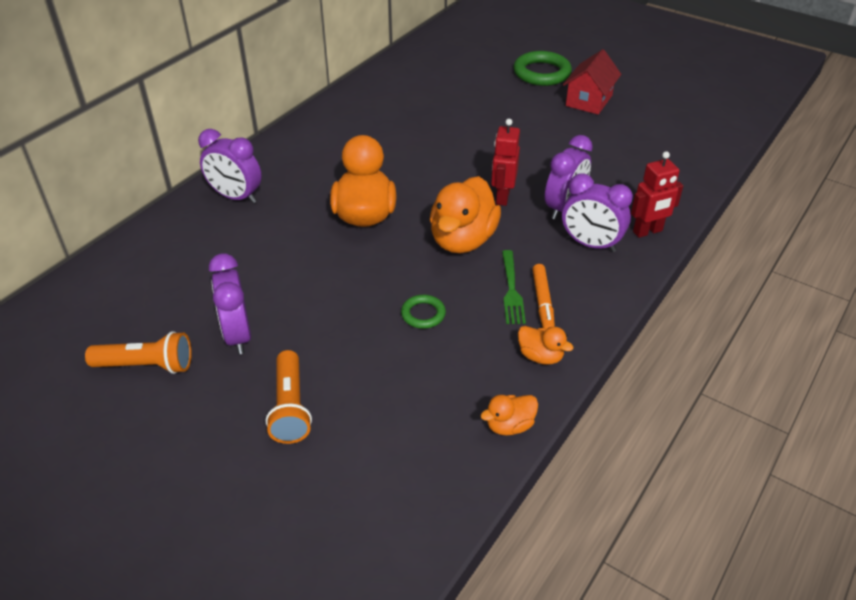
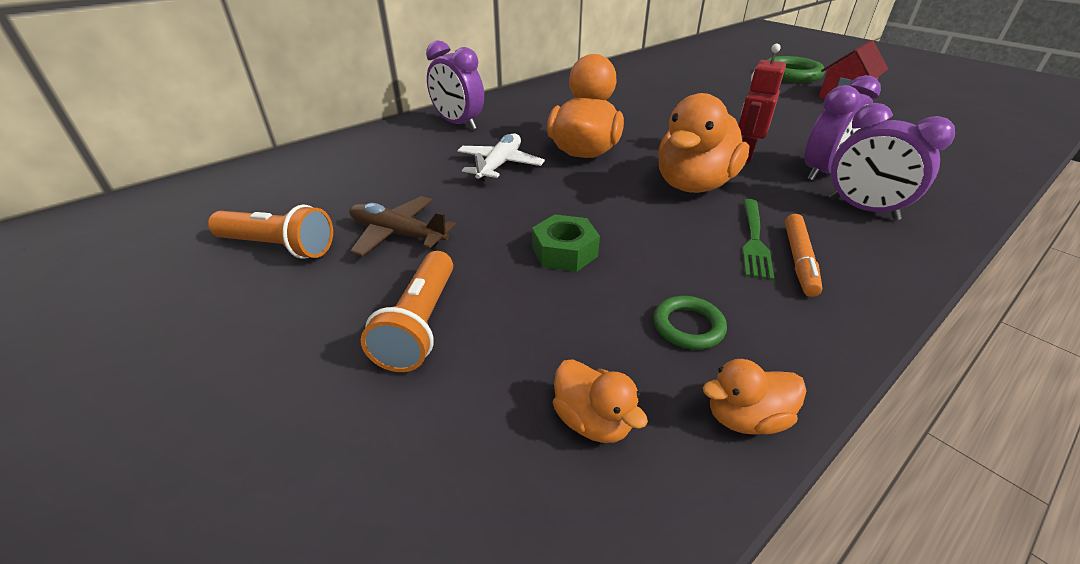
camera: 15 degrees right, 5 degrees down
purple clock [209,253,251,355] -> brown plane [349,196,456,257]
green ring [401,295,446,329] -> green ring moved to [654,296,727,349]
orange duck [518,326,574,365] -> orange duck moved to [553,359,648,443]
red robot [631,151,683,238] -> none
none -> white plane [457,133,545,182]
none -> green nut [532,214,600,272]

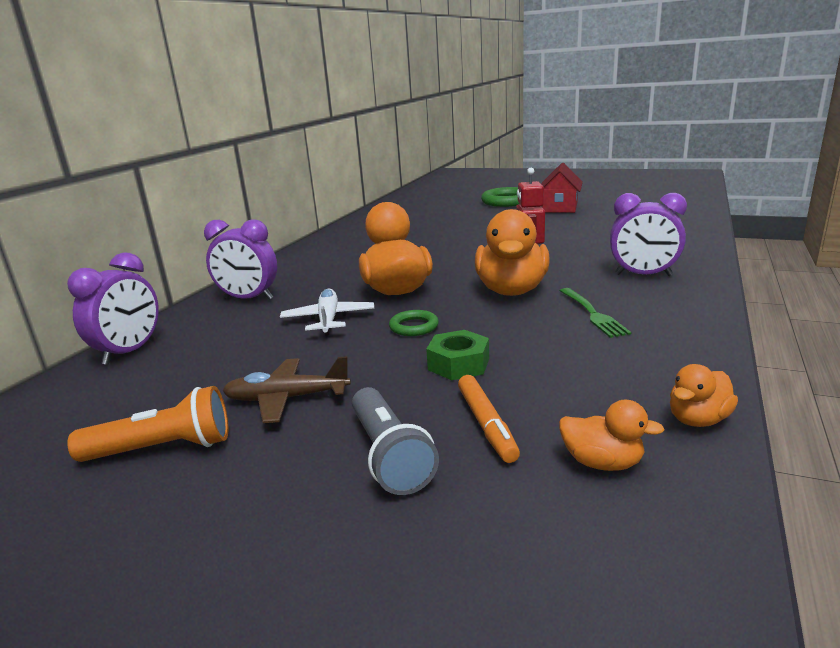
camera: 25 degrees left, 15 degrees down
orange flashlight [361,251,453,372] -> grey flashlight [352,387,439,495]
green ring [654,296,727,349] -> green ring moved to [389,310,439,336]
orange marker [785,214,822,297] -> orange marker moved to [458,375,520,463]
purple clock [804,75,881,181] -> purple clock moved to [67,252,159,365]

